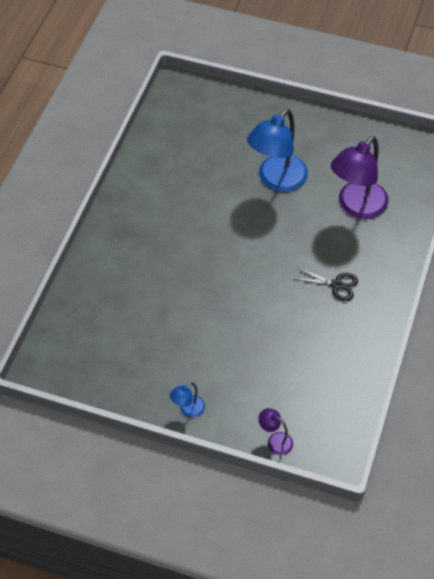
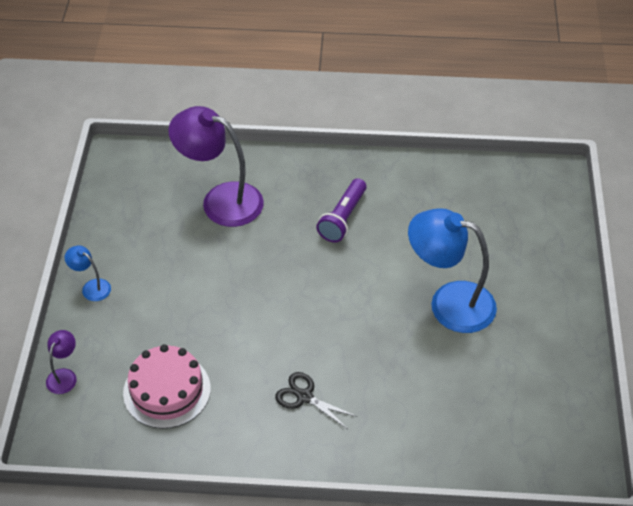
camera: 75 degrees right, 5 degrees down
black scissors [296,268,358,301] -> black scissors turned 120 degrees clockwise [275,372,358,429]
purple lamp [331,136,389,219] -> purple lamp moved to [169,106,264,227]
none -> pink cake [123,344,211,429]
none -> purple flashlight [316,178,367,242]

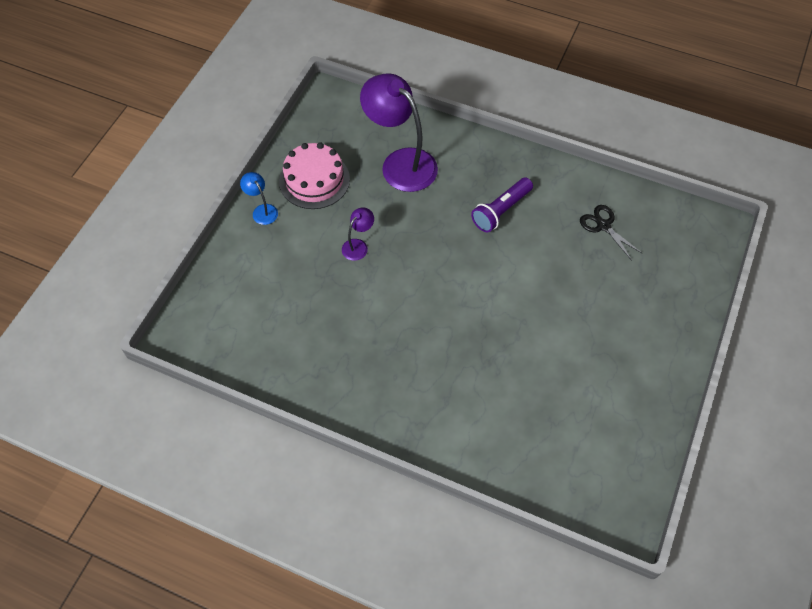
camera: 20 degrees right, 10 degrees up
purple lamp [46,330,77,394] -> purple lamp moved to [342,207,374,261]
pink cake [123,344,211,429] -> pink cake moved to [279,142,350,209]
black scissors [275,372,358,429] -> black scissors moved to [580,205,643,261]
blue lamp [408,208,497,333] -> none

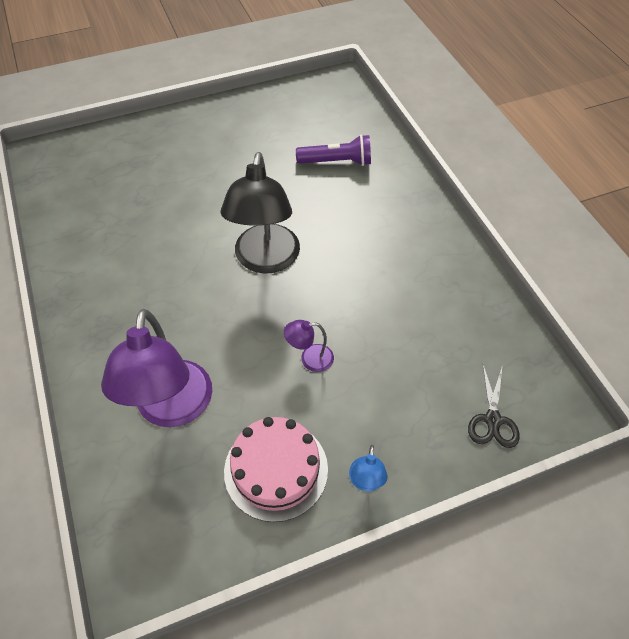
camera: 135 degrees left, 5 degrees down
purple flashlight [471,177,533,232] -> purple flashlight moved to [296,135,371,166]
black scissors [580,205,643,261] -> black scissors moved to [468,365,520,448]
none -> black lamp [220,152,300,274]

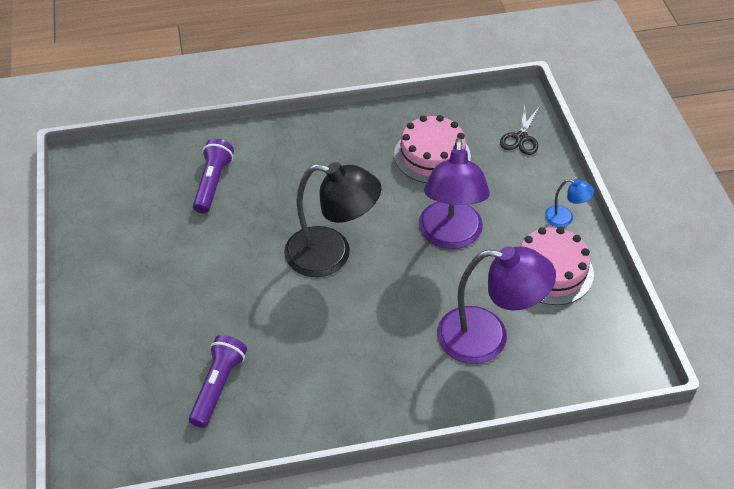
camera: 80 degrees left, 5 degrees down
purple lamp [284,320,334,372] -> purple lamp [419,138,490,249], size x2.24
black scissors [468,365,520,448] -> black scissors turned 90 degrees clockwise [500,105,539,155]
none -> purple flashlight [189,335,247,428]
none -> pink cake [394,115,471,183]

